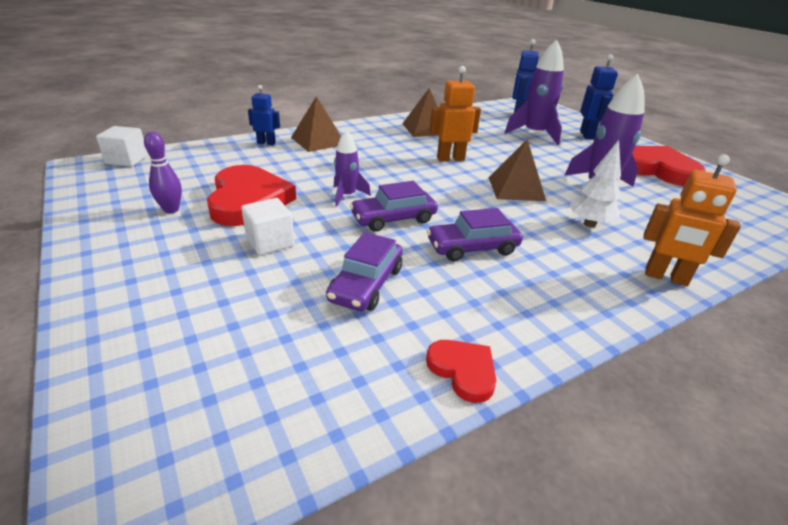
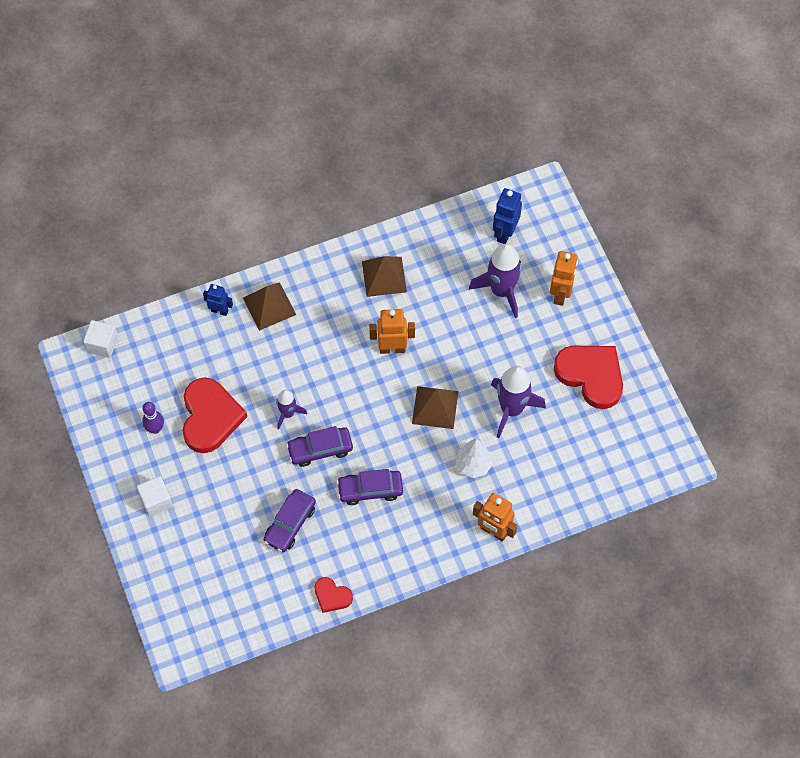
camera: 10 degrees right, 30 degrees up
white cube [241,198,295,255] -> white cube moved to [136,476,173,516]
red heart [426,340,496,403] -> red heart turned 150 degrees clockwise [314,577,353,613]
blue robot [580,54,618,140] -> orange robot [550,251,578,306]

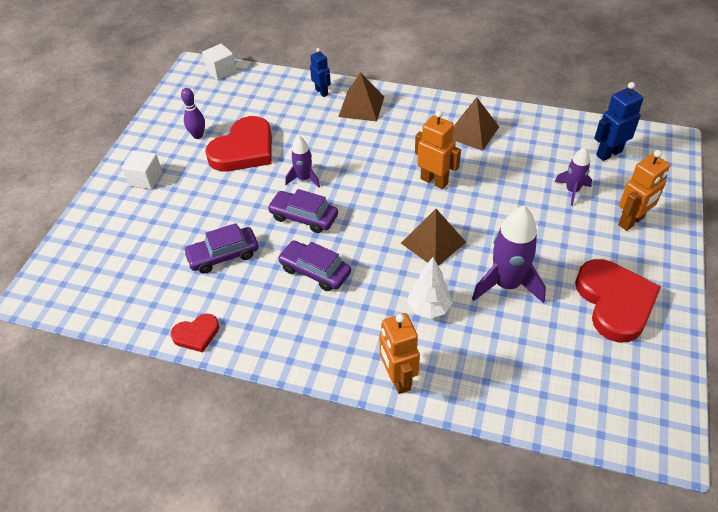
camera: 40 degrees right, 15 degrees down
red heart [314,577,353,613] -> red heart turned 90 degrees counterclockwise [171,314,219,353]
purple rocket [469,244,522,318] -> purple rocket [555,147,592,206], size x0.57

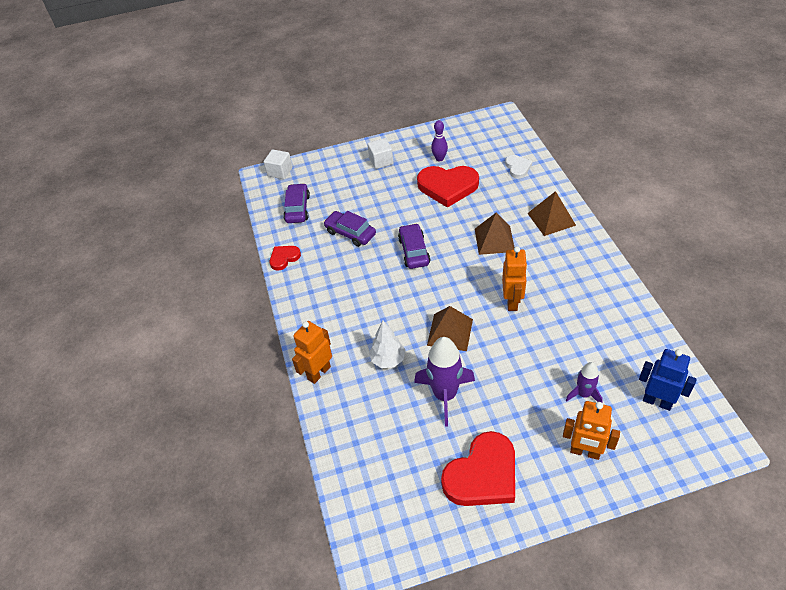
camera: 60 degrees right, 0 degrees up
red heart [171,314,219,353] -> red heart turned 105 degrees clockwise [270,246,301,271]
white cube [202,44,236,80] -> white cube moved to [264,149,293,179]
purple car [278,240,351,291] -> purple car moved to [283,183,310,223]
purple rocket [285,136,320,187] -> none
blue robot [310,48,331,97] -> none
brown pyramid [452,97,499,151] -> brown pyramid moved to [475,212,515,255]
none -> white heart [505,155,532,179]

